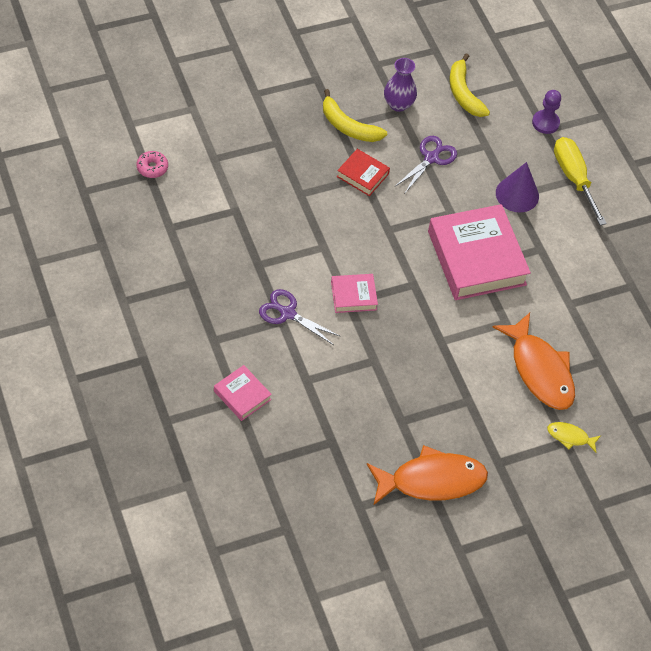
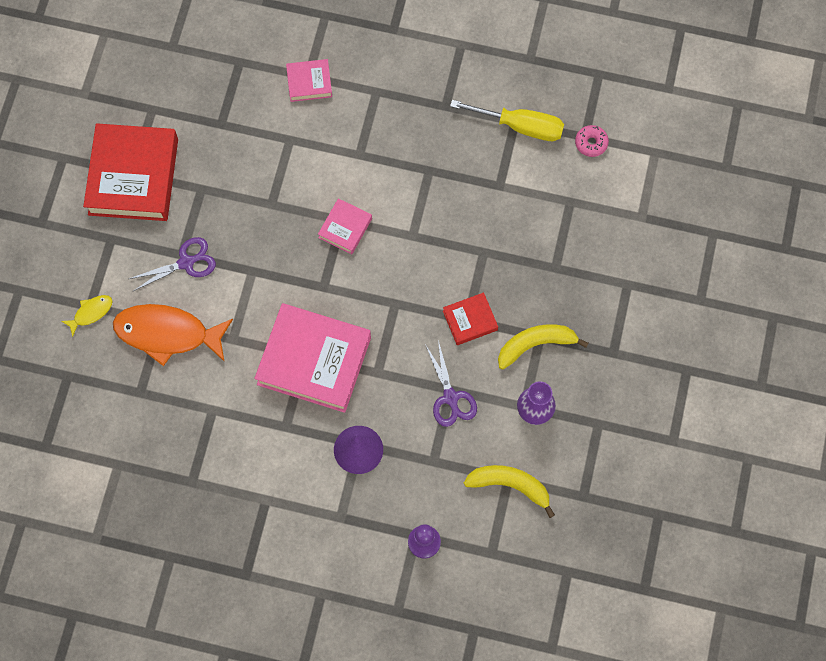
camera: 130 degrees right, 15 degrees up
purple scissors [259,289,341,345] -> purple scissors moved to [129,237,216,291]
orange fish [367,445,488,505] -> red book [83,123,178,221]
yellow screwdriver [554,137,607,225] -> yellow screwdriver moved to [450,100,564,141]

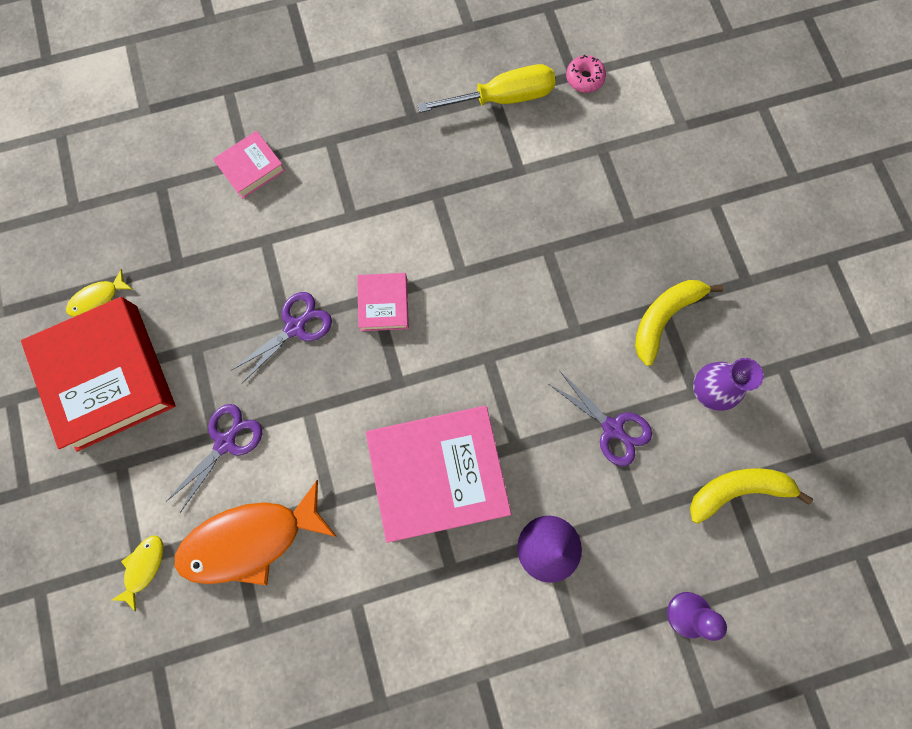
camera: 30 degrees left, 5 degrees up
red book [443,292,498,345] -> none
none -> yellow fish [66,269,132,317]
none -> purple scissors [230,292,332,383]

